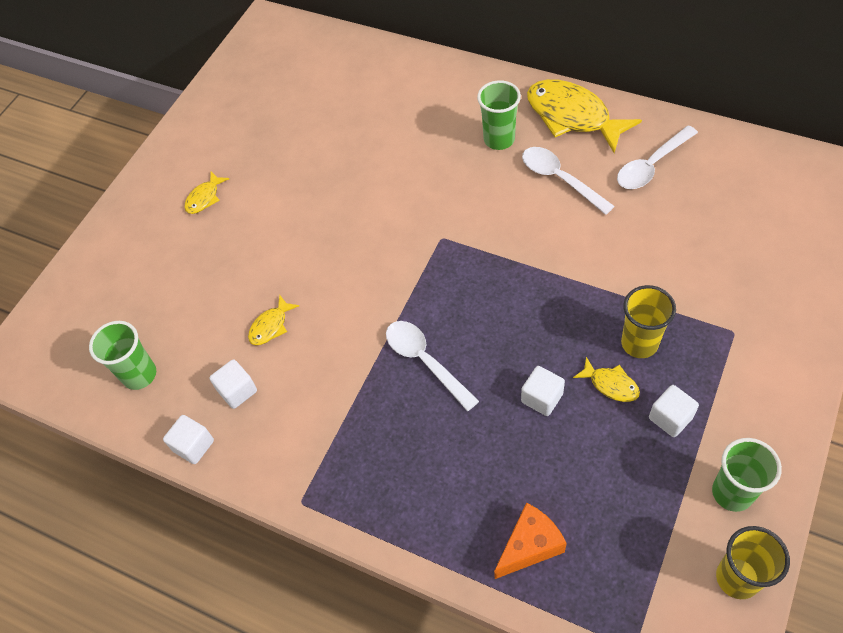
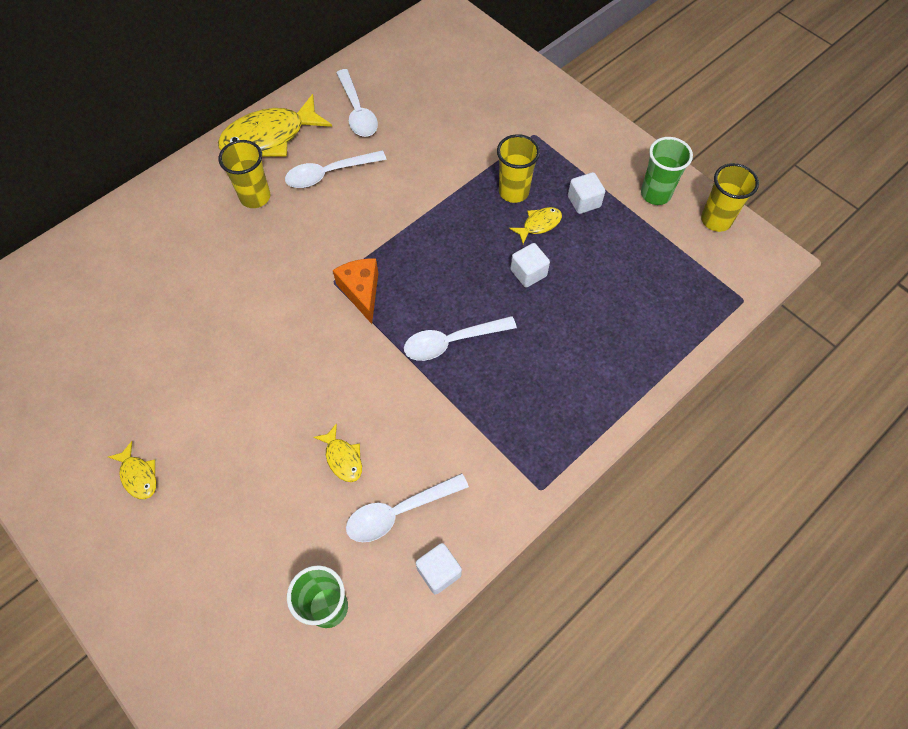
camera: 75 degrees left, 5 degrees up
white cube [209,359,257,409] -> white spoon [346,473,469,542]
green cup [477,80,521,150] -> yellow cup [219,140,270,208]
orange cheese [494,502,567,579] -> orange cheese moved to [333,258,378,324]

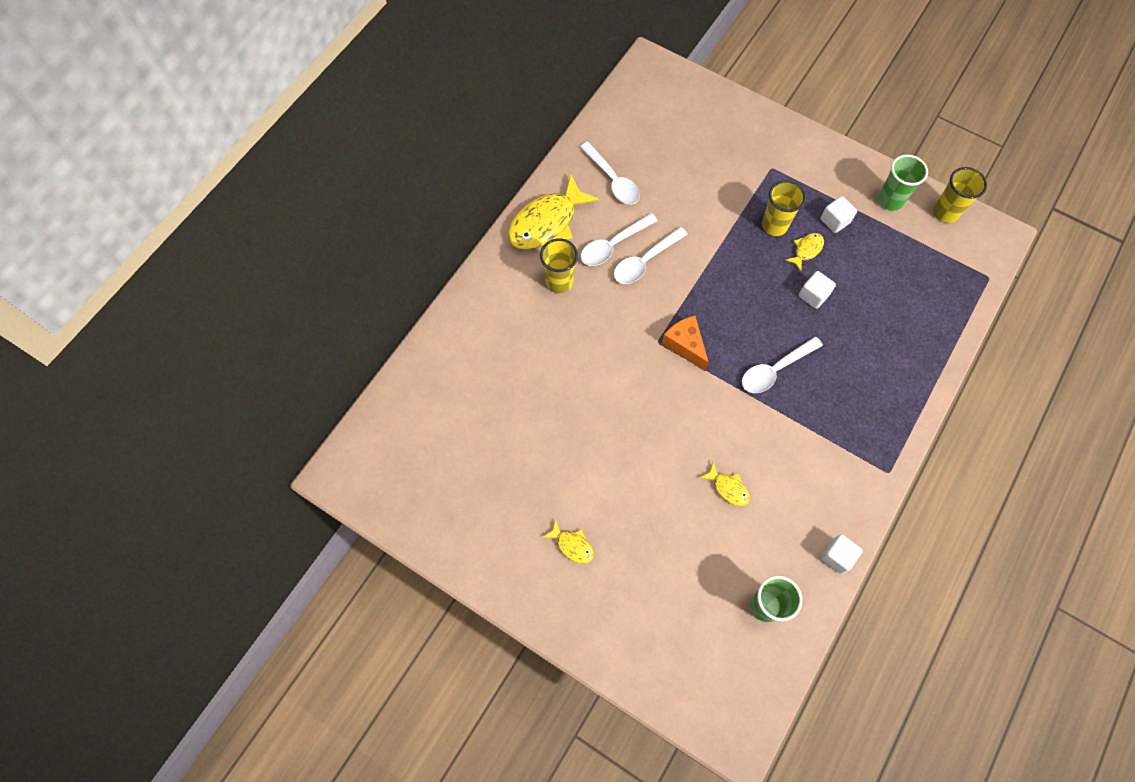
camera: 15 degrees left, 5 degrees up
white spoon [346,473,469,542] -> white spoon moved to [614,227,688,284]

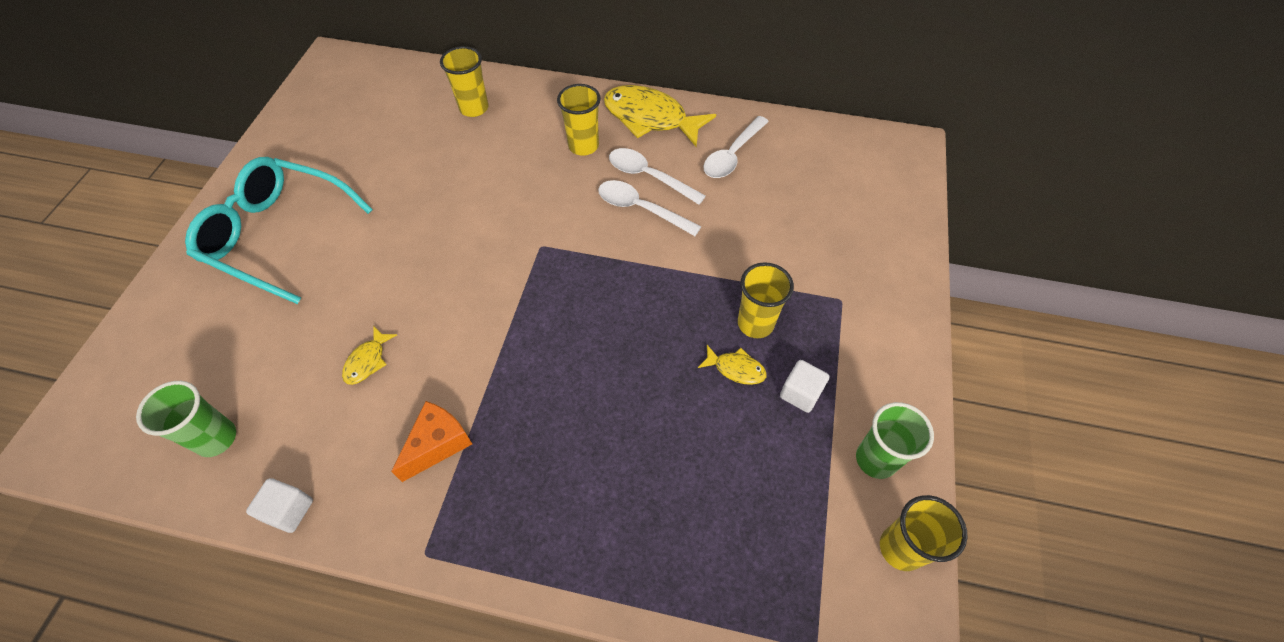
camera: 70 degrees right, 10 degrees down
yellow fish [542,519,594,564] -> turquoise glasses [185,157,373,304]
orange cheese [662,316,709,371] -> orange cheese moved to [391,401,472,482]
white spoon [742,336,823,393] -> none
white cube [799,271,836,309] -> none
none -> yellow cup [440,46,489,117]

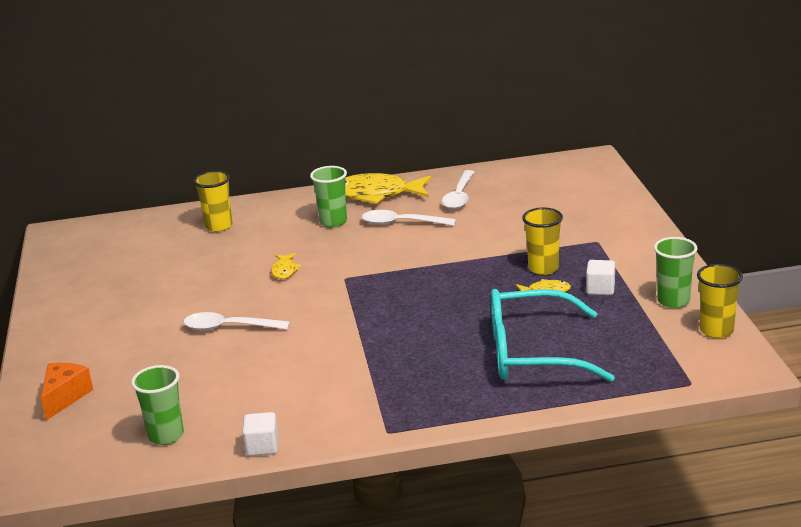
camera: 20 degrees left, 30 degrees down
turquoise glasses [185,157,373,304] -> turquoise glasses moved to [491,289,615,382]
yellow fish [342,326,397,385] -> yellow fish moved to [271,253,302,279]
orange cheese [391,401,472,482] -> orange cheese moved to [41,363,93,420]
yellow cup [557,84,601,156] -> green cup [310,166,347,228]
white spoon [598,180,701,236] -> white spoon moved to [183,312,290,330]

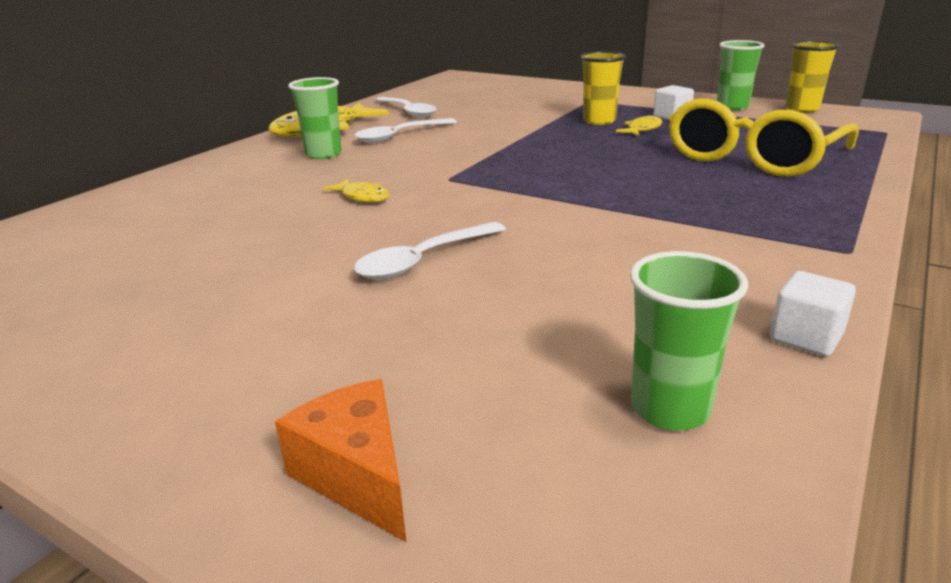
camera: 50 degrees left, 0 degrees up
yellow cup [193,171,232,232] -> none
turquoise glasses [491,289,615,382] -> yellow glasses [669,99,859,177]

